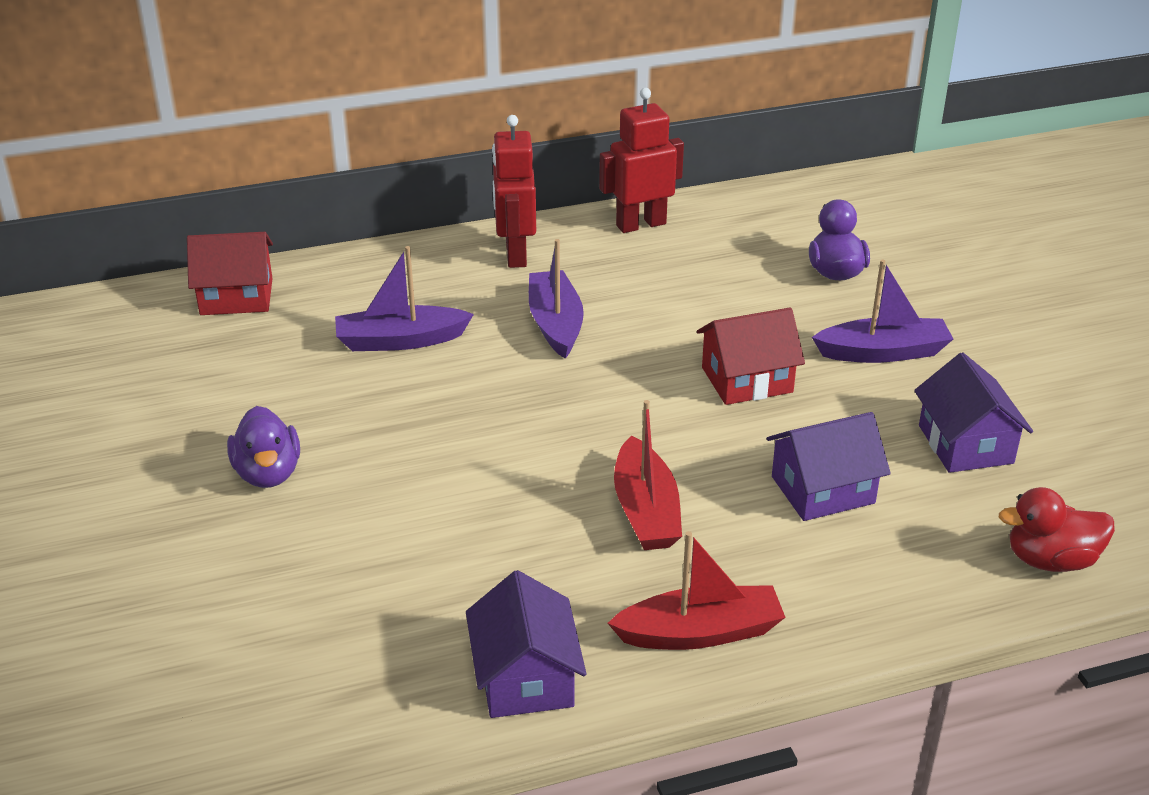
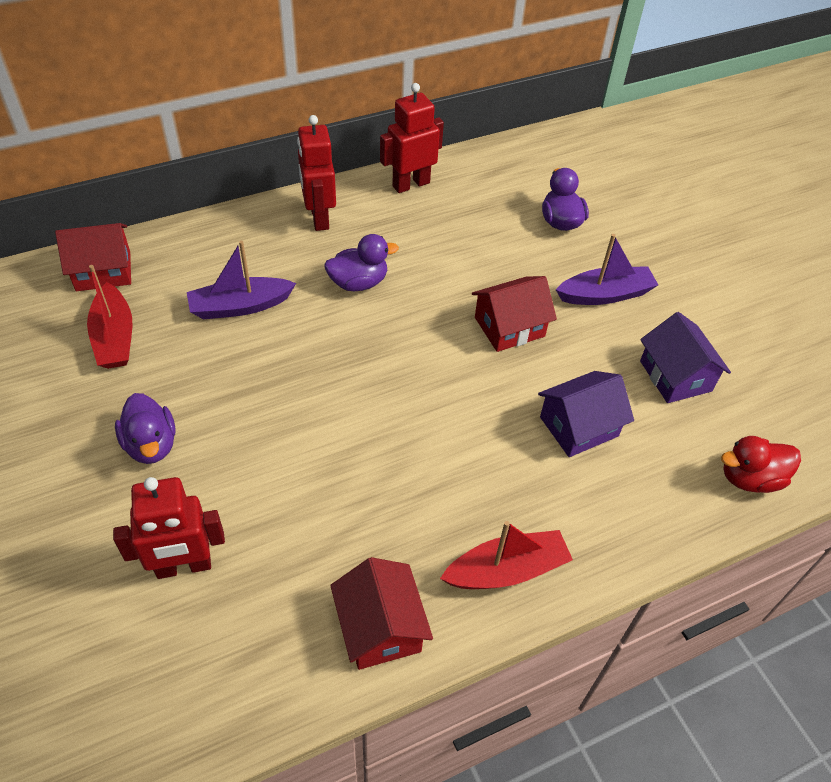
camera: 10 degrees left, 15 degrees up
purple house [466,570,587,718] -> red house [330,557,433,670]
purple boat [529,239,584,359] -> purple duck [324,234,399,291]
red boat [614,400,682,550] -> red boat moved to [87,265,132,369]
none -> red robot [113,477,225,579]

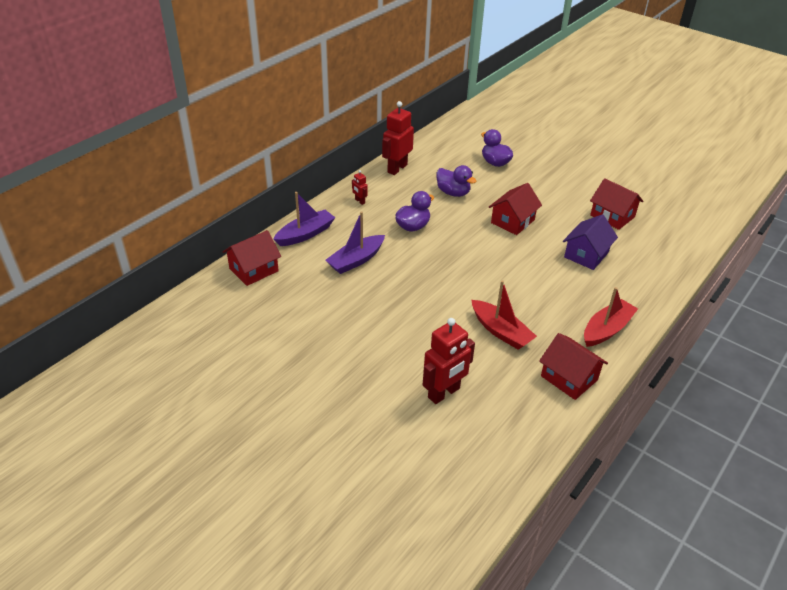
camera: 25 degrees left, 10 degrees down
red boat [87,265,132,369] -> red boat moved to [471,280,537,350]
purple duck [115,393,175,464] -> purple duck moved to [437,165,476,197]
red robot [297,115,336,231] -> red robot [352,170,368,205], size x0.47
purple boat [556,234,658,305] -> purple boat moved to [273,192,335,246]
purple house [640,312,731,403] -> red house [590,178,643,230]
red duck [721,436,801,493] -> none

